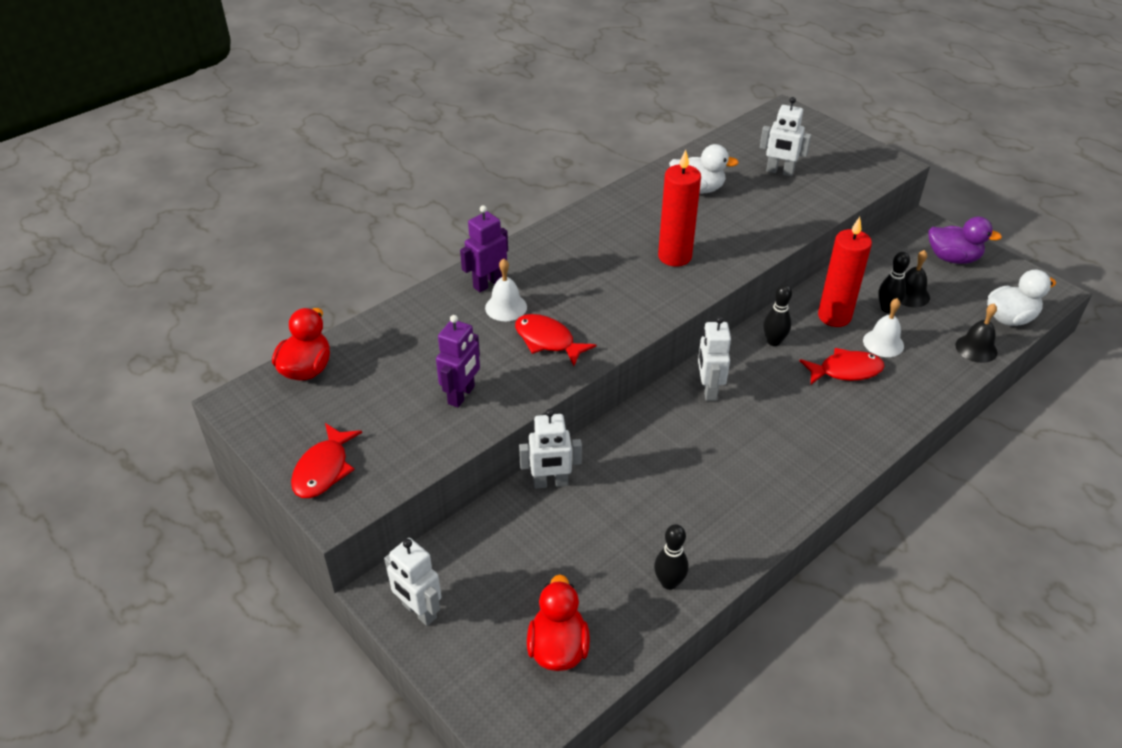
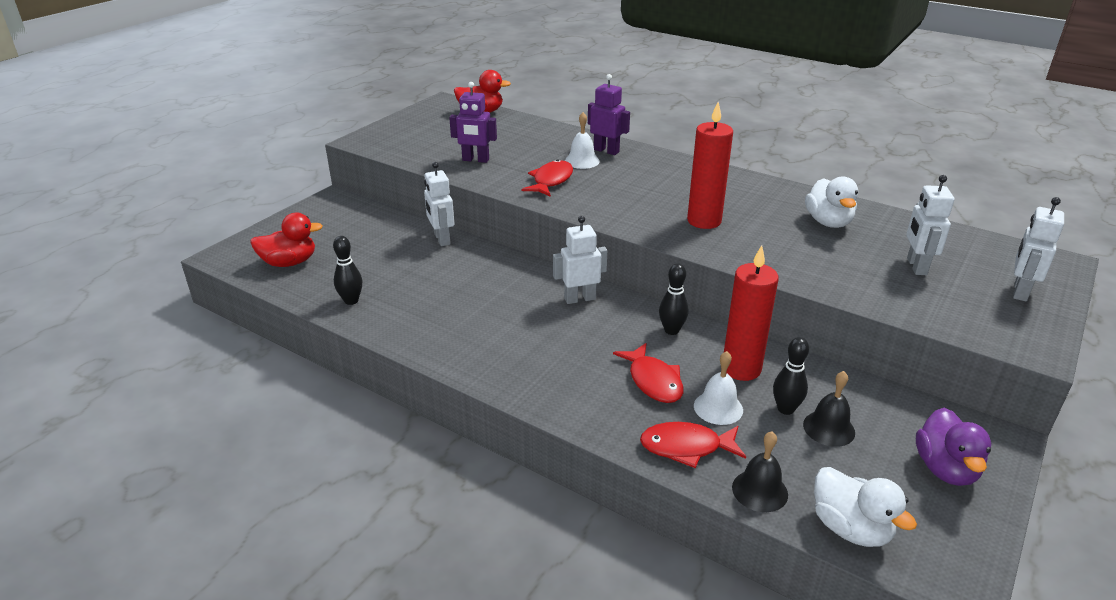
camera: 75 degrees right, 10 degrees down
red fish [291,423,362,498] -> red fish moved to [640,422,746,468]
white robot [384,538,441,626] -> white robot moved to [1013,197,1064,301]

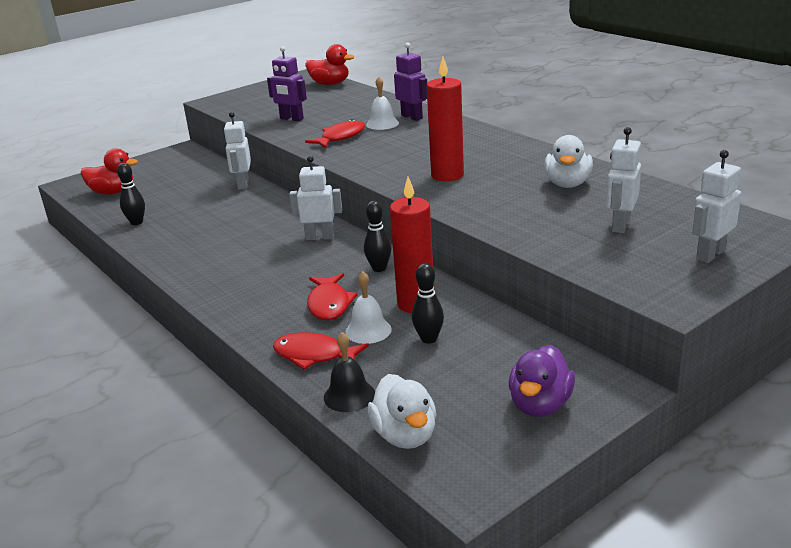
camera: 20 degrees right, 5 degrees down
black bell [803,371,855,447] -> none

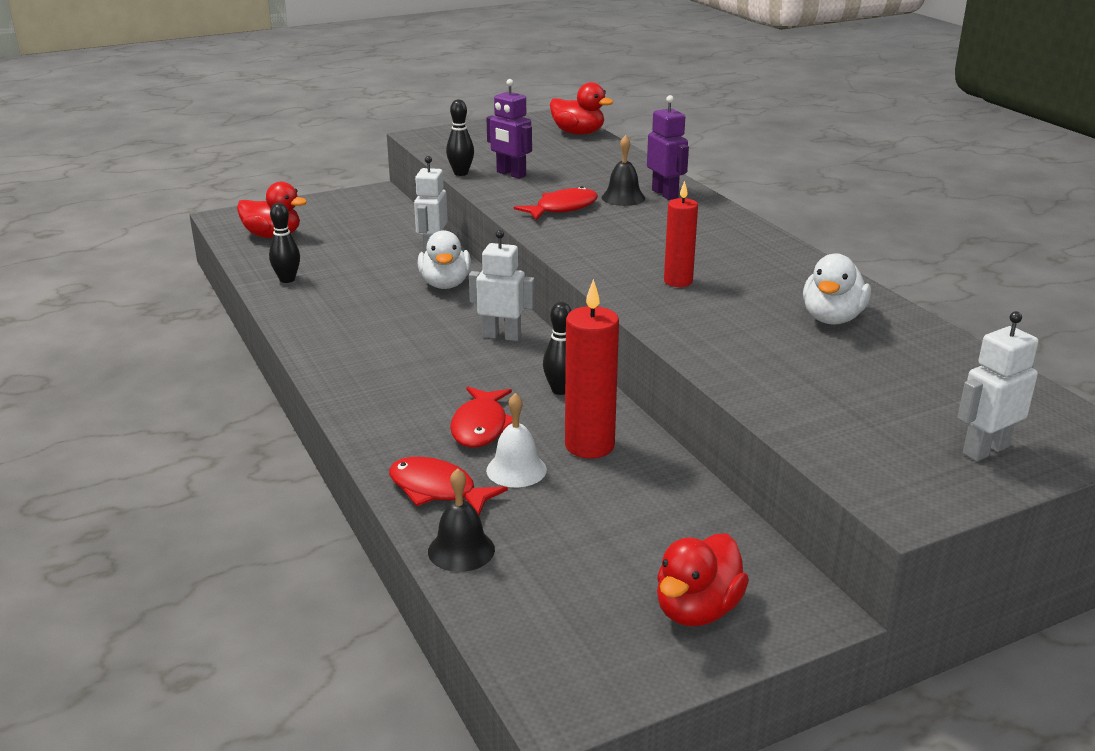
camera: 10 degrees right, 0 degrees up
white bell [366,77,399,130] -> black bell [602,135,645,206]
white duck [368,374,436,449] -> white duck moved to [418,230,471,289]
black bowling pin [412,263,444,344] -> black bowling pin moved to [446,99,474,176]
red candle [427,56,464,182] -> red candle [664,181,698,287], size x0.66
purple duck [509,345,575,417] -> red duck [657,534,749,626]
white robot [606,127,641,233] -> none

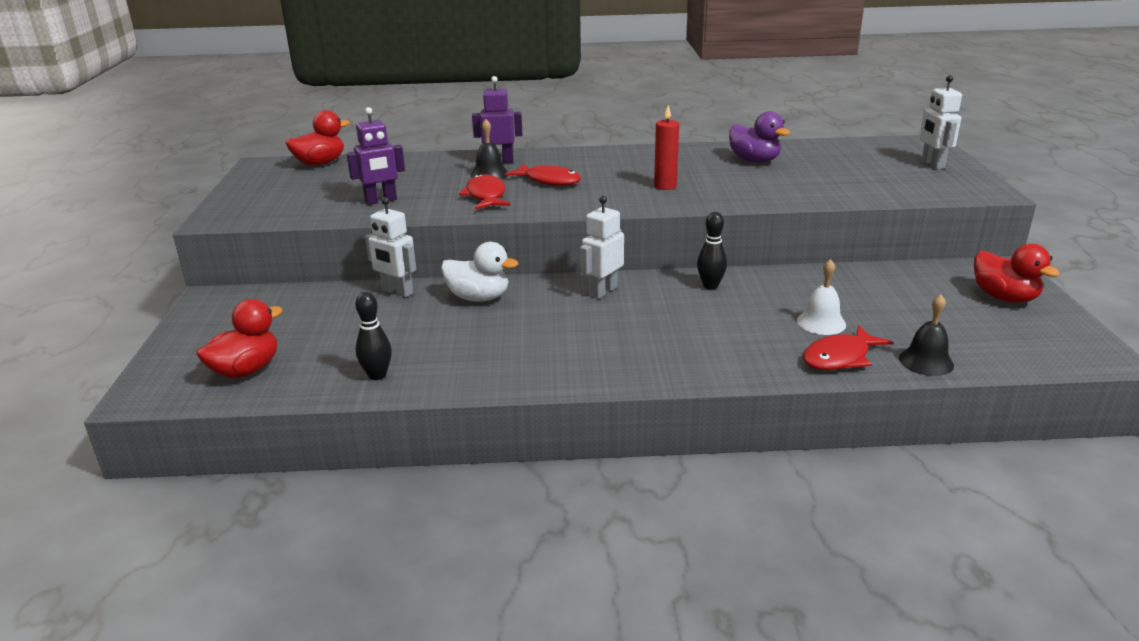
camera: 65 degrees left, 0 degrees up
black bowling pin [446,99,474,176] -> none
red fish [450,387,513,448] -> red fish moved to [505,164,581,186]
red candle [565,279,619,458] -> none
white duck [803,253,871,325] -> purple duck [729,111,790,163]

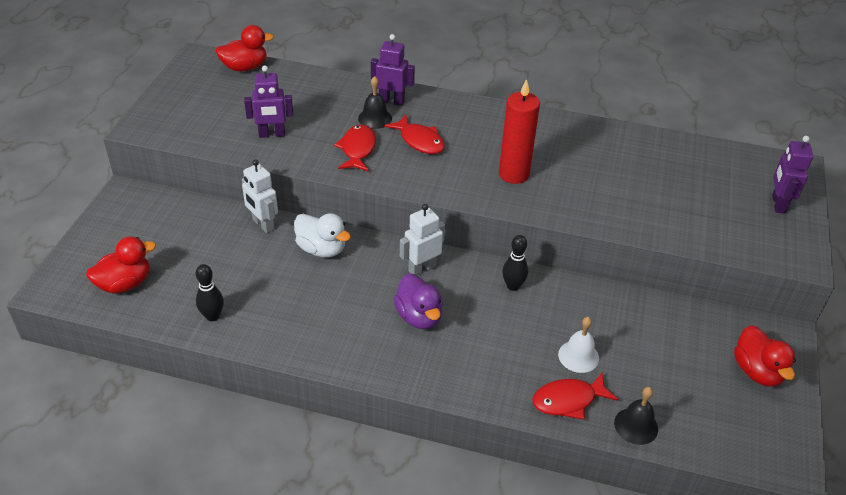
camera: 15 degrees right, 15 degrees up
red candle [654,105,679,190] -> red candle [499,79,540,184], size x1.52
purple duck [729,111,790,163] -> purple duck moved to [393,273,443,329]
white robot [920,75,962,169] -> purple robot [772,136,813,214]

